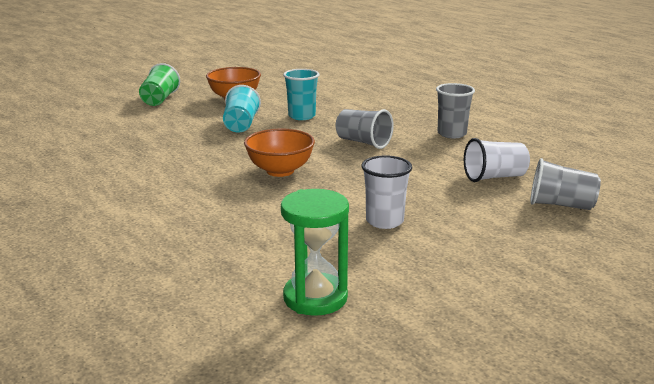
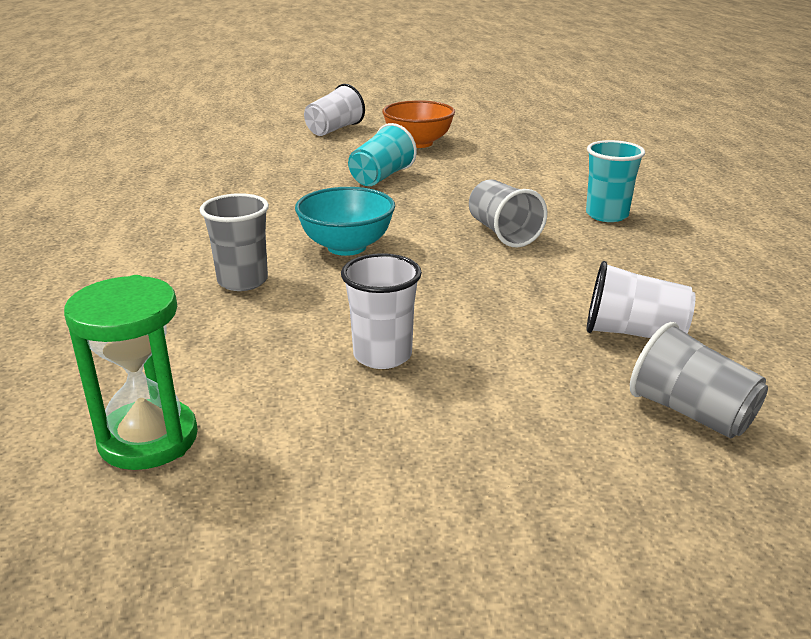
camera: 30 degrees right, 5 degrees up
green cup [139,63,180,106] -> white cup [304,84,365,136]
orange bowl [244,129,315,177] -> turquoise bowl [295,187,395,256]
turquoise cup [283,69,319,120] -> turquoise cup moved to [586,140,645,222]
grey cup [436,83,475,139] -> grey cup moved to [200,193,269,291]

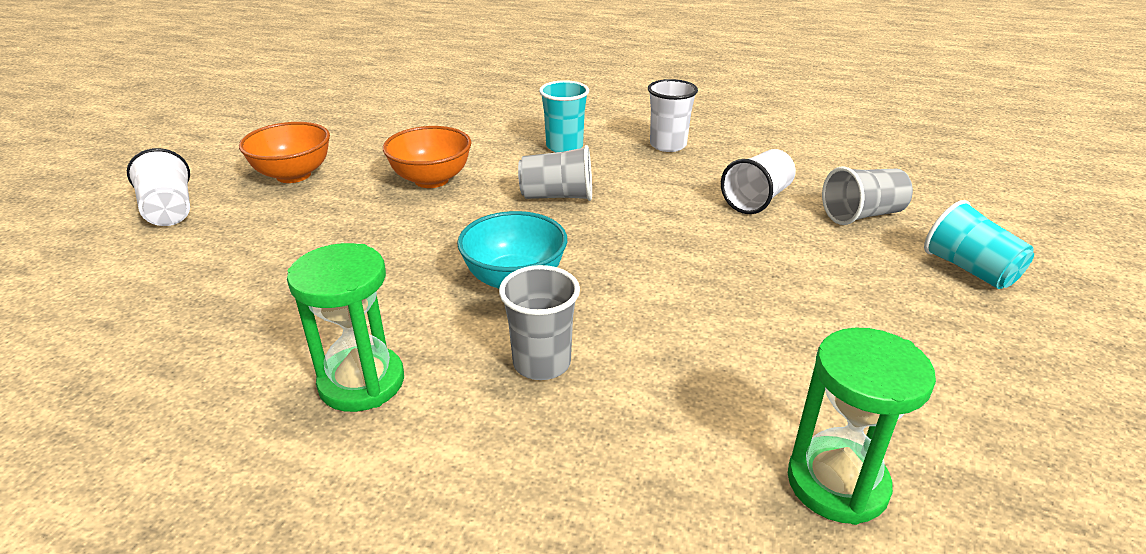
camera: 65 degrees left, 5 degrees up
white cup [341,253,422,369] -> white cup moved to [648,79,698,152]
turquoise cup [348,123,417,186] -> turquoise cup moved to [924,200,1034,289]
none -> green hourglass [287,243,404,412]
none -> orange bowl [383,126,471,188]

